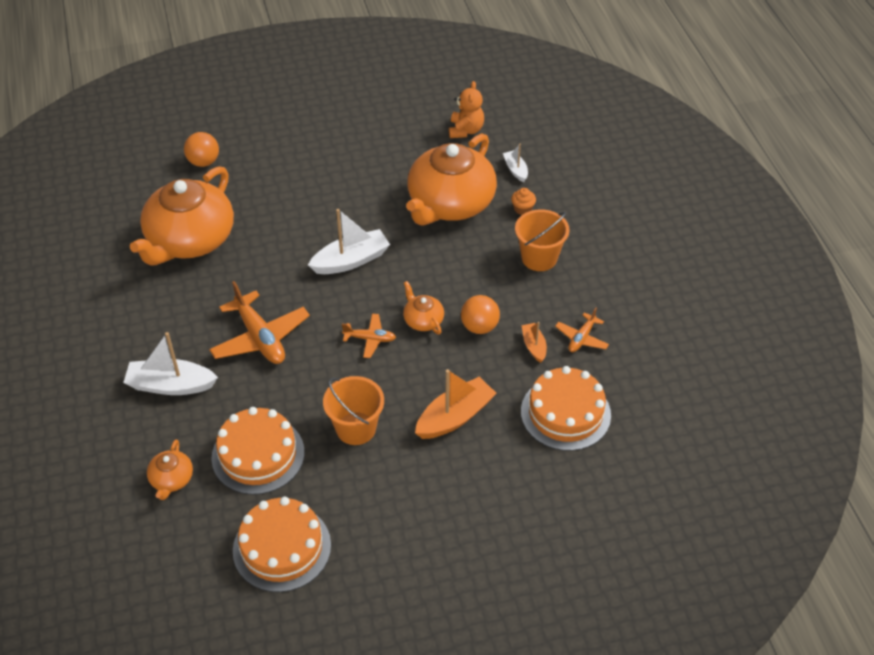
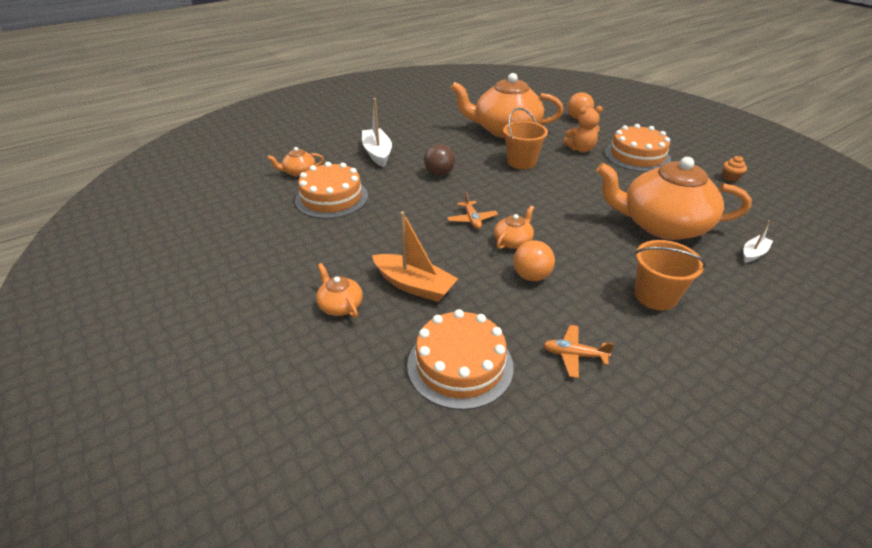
camera: 70 degrees right, 10 degrees down
orange plane [209,281,310,364] -> brown ball [424,144,455,176]
orange cake [233,497,331,592] -> orange cake moved to [604,124,671,172]
white boat [308,209,390,274] -> none
orange bucket [323,376,384,445] -> orange bucket moved to [503,108,548,169]
orange teddy bear [449,81,484,138] -> orange teddy bear moved to [563,106,603,153]
orange cupcake [511,188,536,215] -> orange cupcake moved to [722,156,747,182]
orange boat [521,322,547,363] -> none
none -> orange teapot [316,263,363,318]

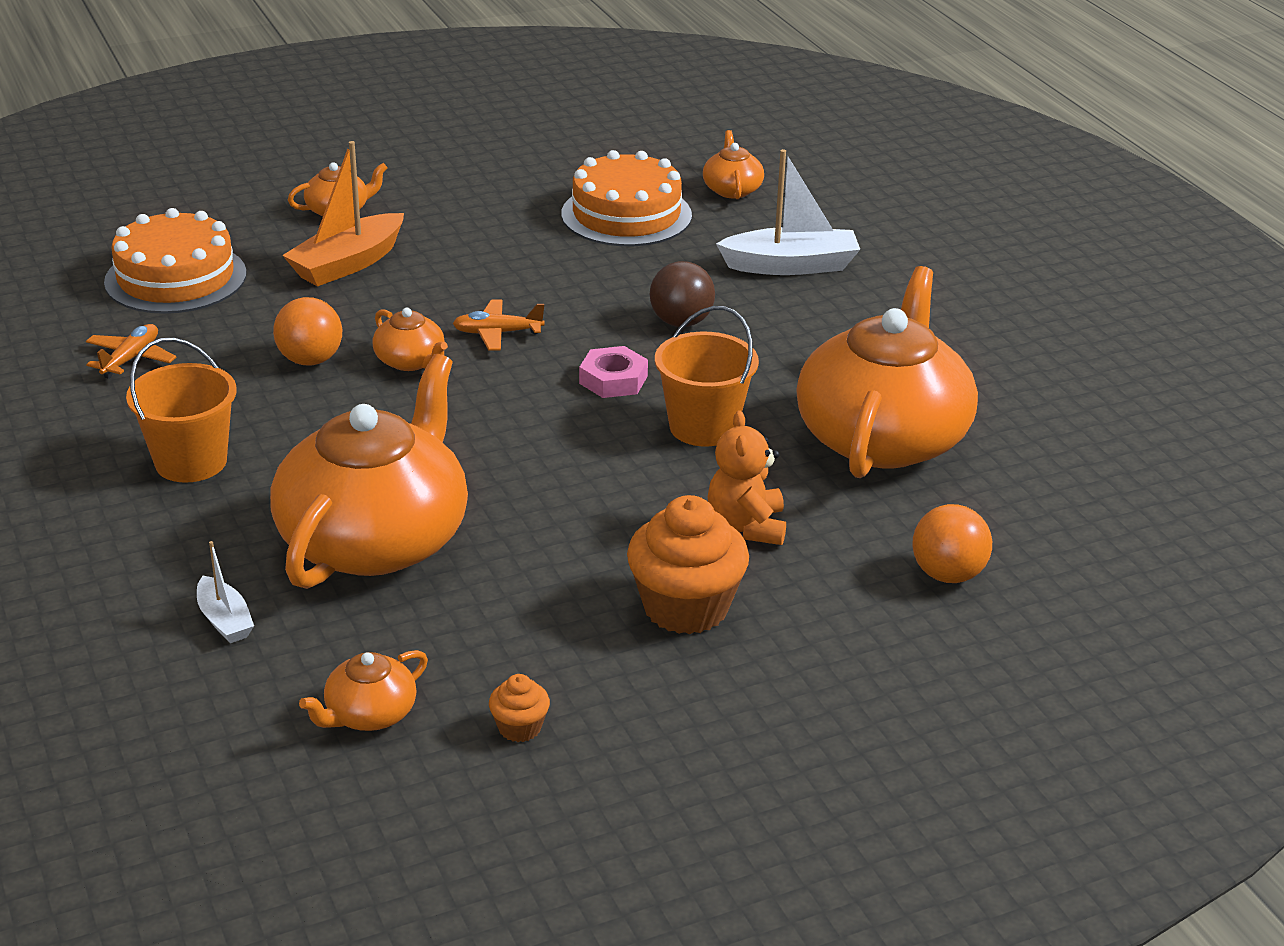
camera: 100 degrees right, 5 degrees down
orange cake [604,124,671,172] -> orange cupcake [627,495,749,634]
none -> orange teapot [299,650,428,731]
none -> pink nut [579,346,648,398]

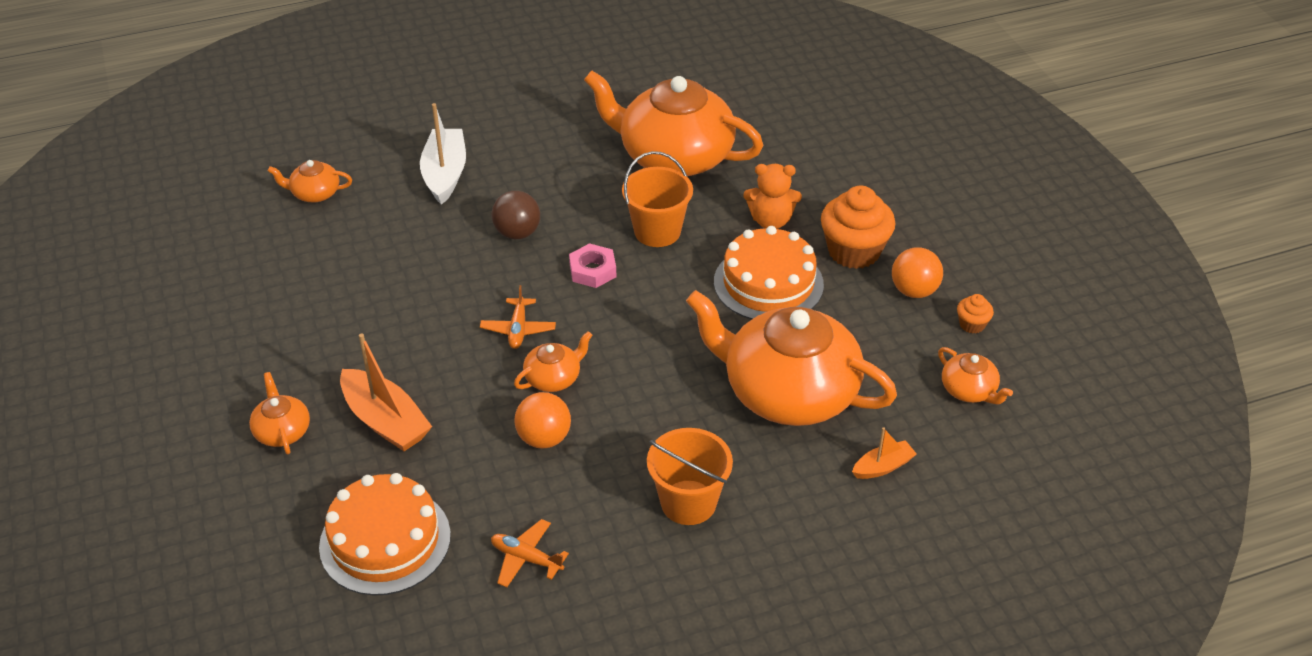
camera: 85 degrees left, 10 degrees up
white boat [197,541,254,643] -> orange boat [852,427,917,479]
orange cake [561,150,692,246] -> orange cake moved to [714,226,824,320]
orange ball [912,504,992,583] -> orange ball moved to [892,247,943,298]

